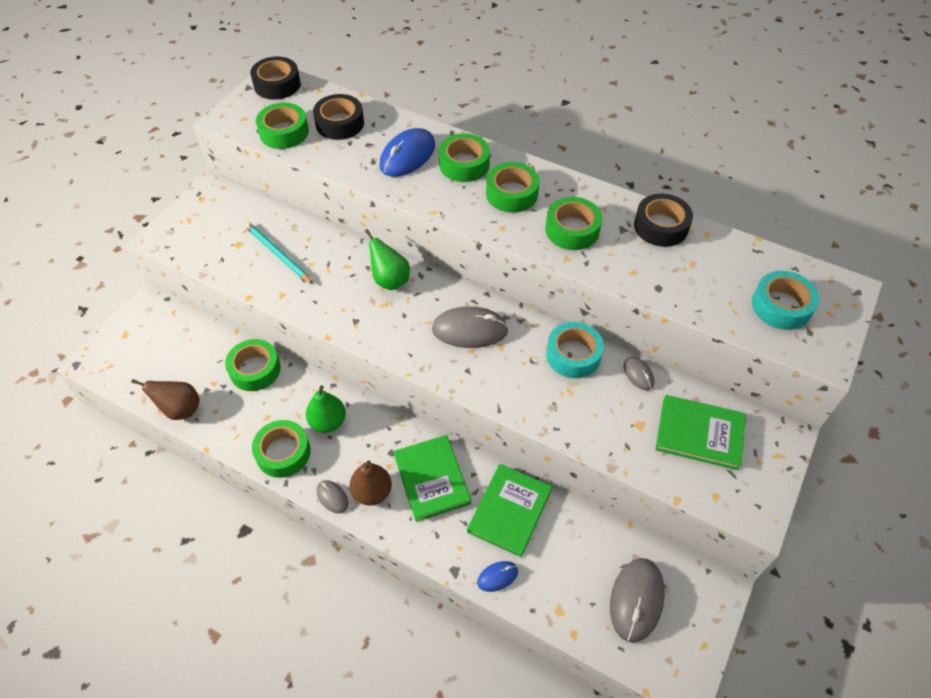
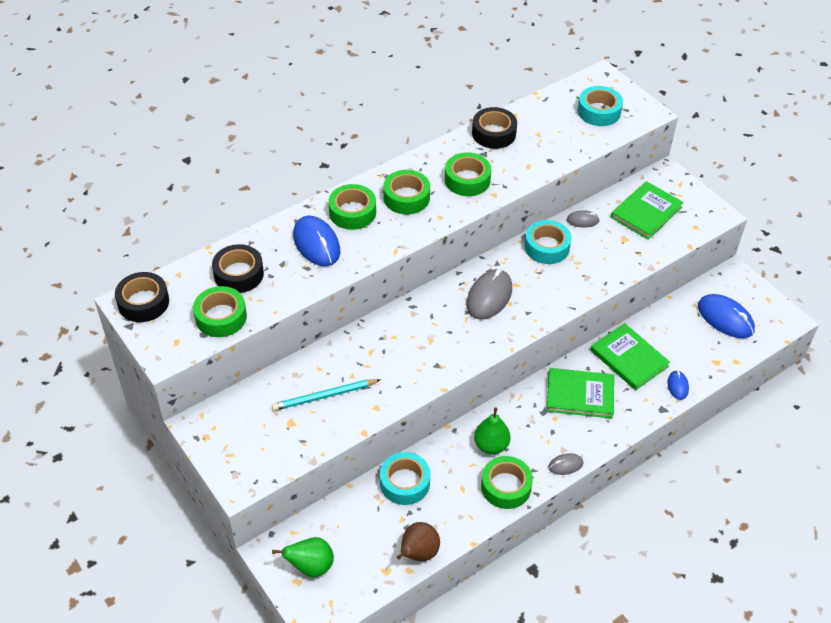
camera: 65 degrees left, 5 degrees down
green tape [225,339,281,391] -> turquoise tape [380,452,430,505]
brown pear [350,461,392,505] -> none
green pear [365,229,410,290] -> green pear moved to [272,537,334,577]
grey mouse [610,558,665,643] -> blue mouse [698,294,755,338]

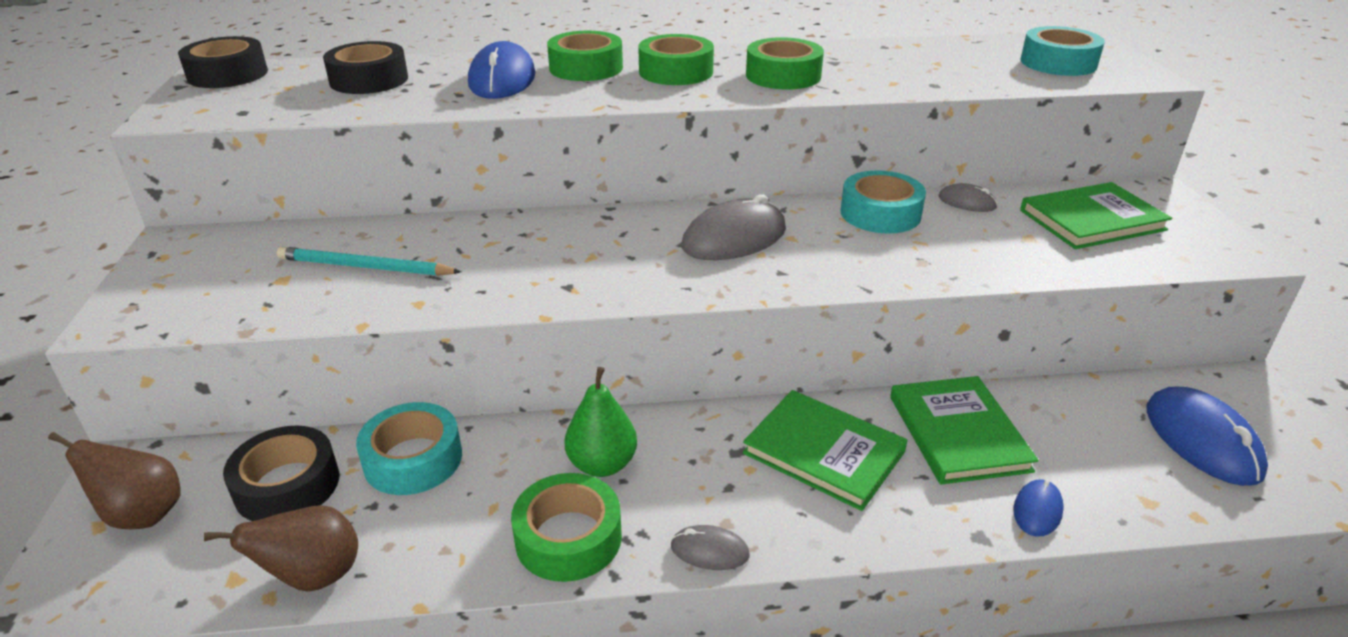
camera: 30 degrees right, 15 degrees down
green tape [193,286,247,337] -> none
green pear [272,537,334,577] -> brown pear [48,432,180,529]
black tape [472,107,517,149] -> black tape moved to [223,426,339,521]

